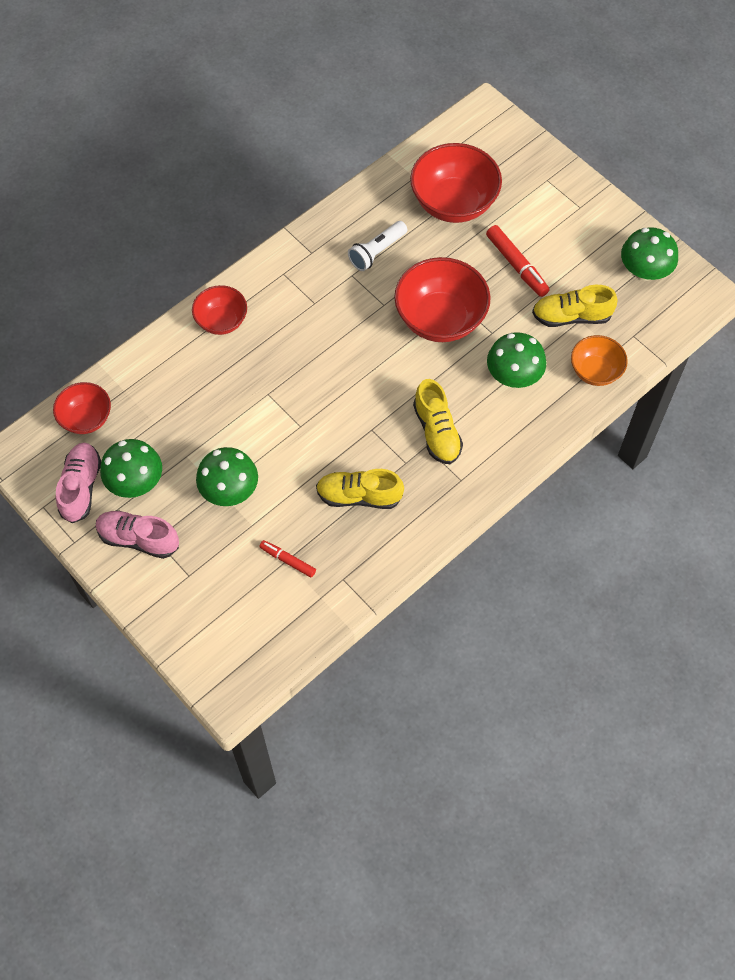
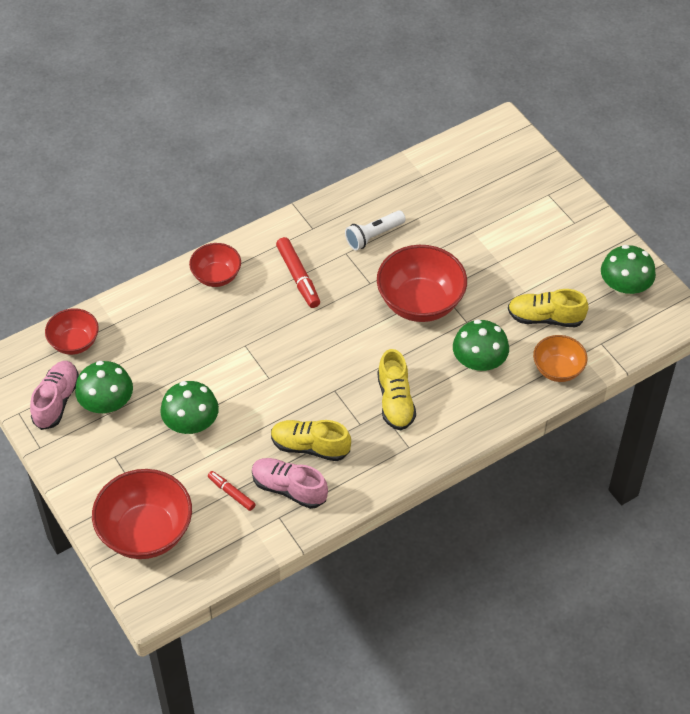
camera: 10 degrees right, 10 degrees down
pink shoe [96,510,179,559] -> pink shoe moved to [252,458,328,509]
red bowl [410,143,502,223] -> red bowl moved to [92,469,192,559]
red marker [486,225,550,297] -> red marker moved to [276,237,320,308]

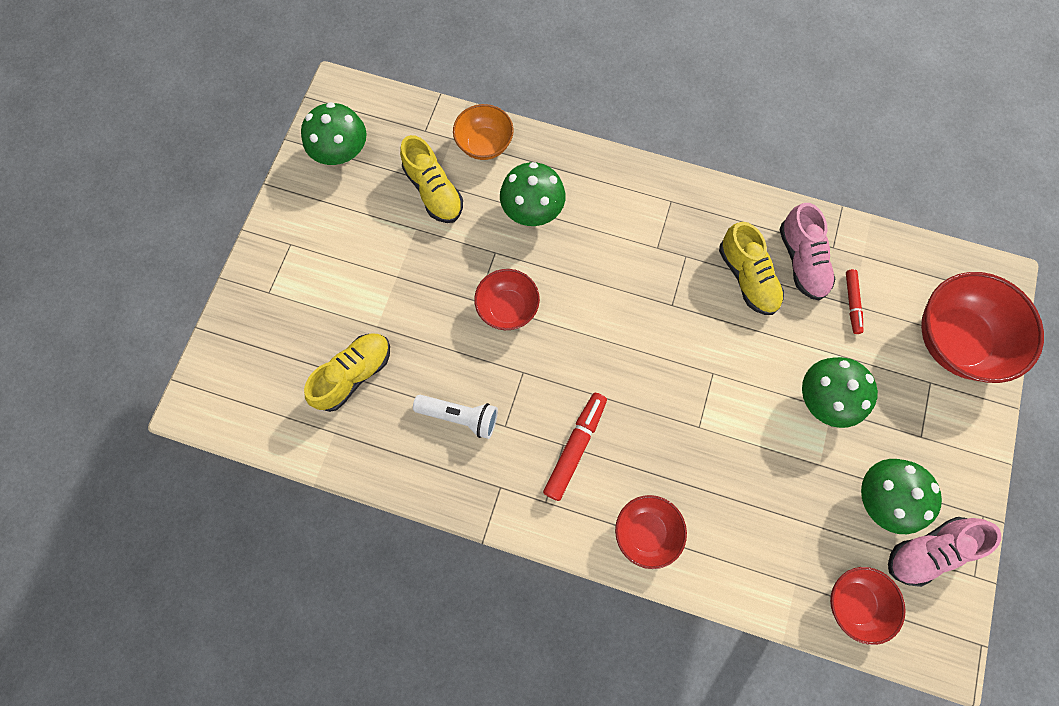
camera: 130 degrees left, 20 degrees up
red bowl [377,245,467,322] -> red bowl [474,269,540,330], size x0.58
yellow shoe [377,349,416,431] -> yellow shoe moved to [304,334,390,412]

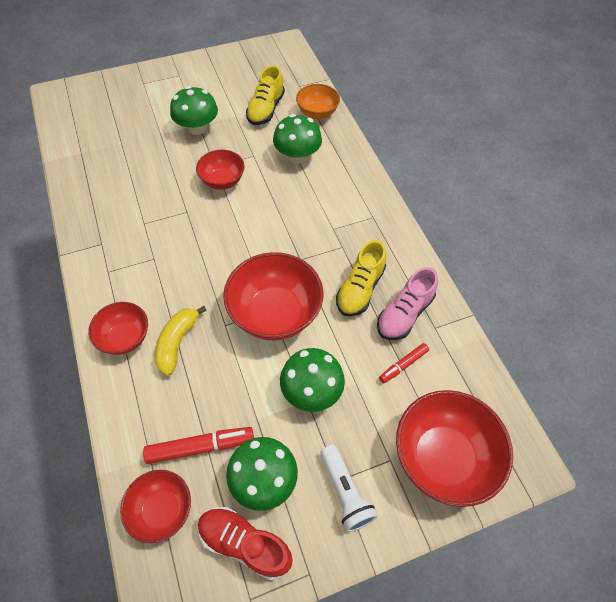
camera: 50 degrees right, 15 degrees down
green mushroom [301,102,366,165] -> green mushroom moved to [170,86,218,135]
yellow shoe [304,334,390,412] -> none
white flashlight [413,395,498,439] -> white flashlight moved to [321,445,377,532]
red marker [543,393,607,501] -> red marker moved to [143,427,254,464]
pink shoe [888,517,1001,587] -> red shoe [198,507,293,580]
none -> yellow banana [155,306,207,376]
none -> red bowl [223,252,323,340]

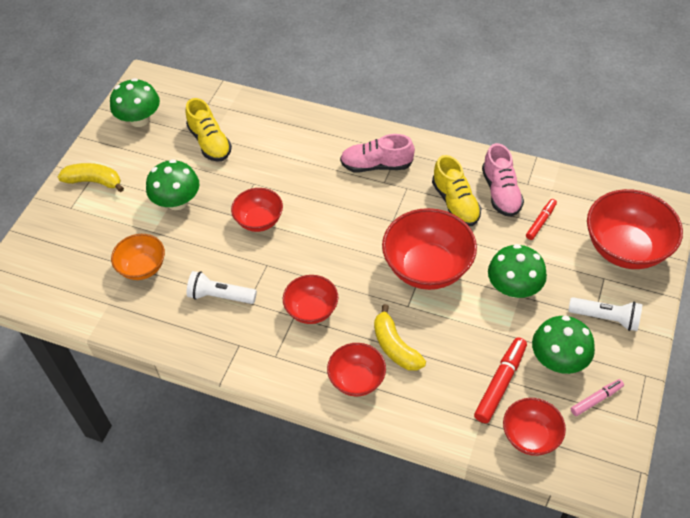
camera: 45 degrees left, 5 degrees down
red shoe [198,507,293,580] -> pink marker [571,379,624,416]
green mushroom [273,114,322,164] -> green mushroom moved to [110,78,160,127]
orange bowl [296,84,340,119] -> orange bowl moved to [111,234,165,280]
red marker [379,343,429,383] -> red marker turned 150 degrees counterclockwise [526,199,557,240]
none -> yellow banana [58,163,124,192]
none -> white flashlight [187,271,257,304]
none -> red bowl [283,275,338,324]
none -> pink shoe [340,134,415,172]

